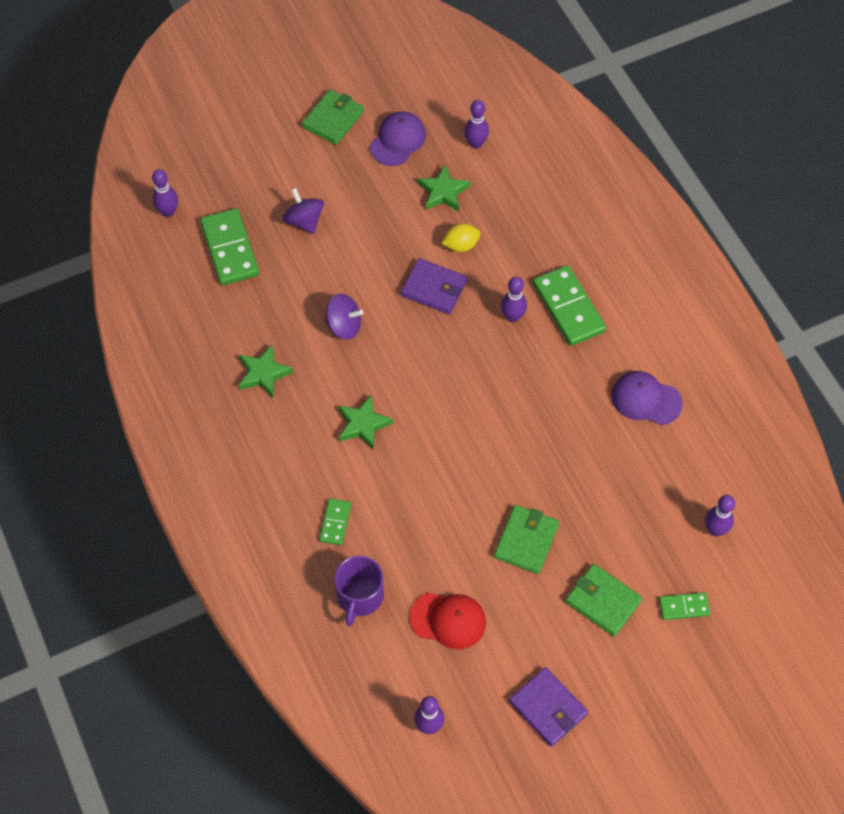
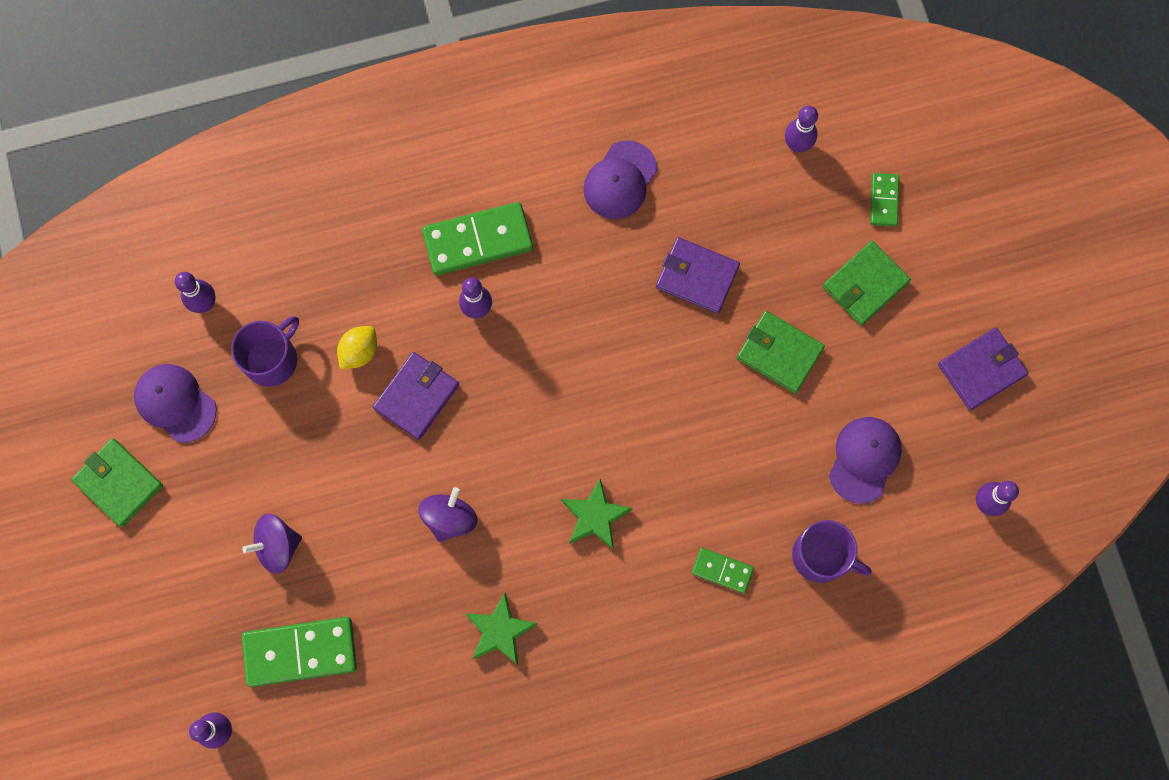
camera: 80 degrees left, 15 degrees up
red cap [409,593,486,649] -> purple cap [829,417,902,504]
green star [418,165,470,212] -> purple mug [231,316,299,387]
yellow lemon [441,223,481,252] -> yellow lemon turned 45 degrees clockwise [337,326,377,369]
none -> purple wallet [656,237,740,314]

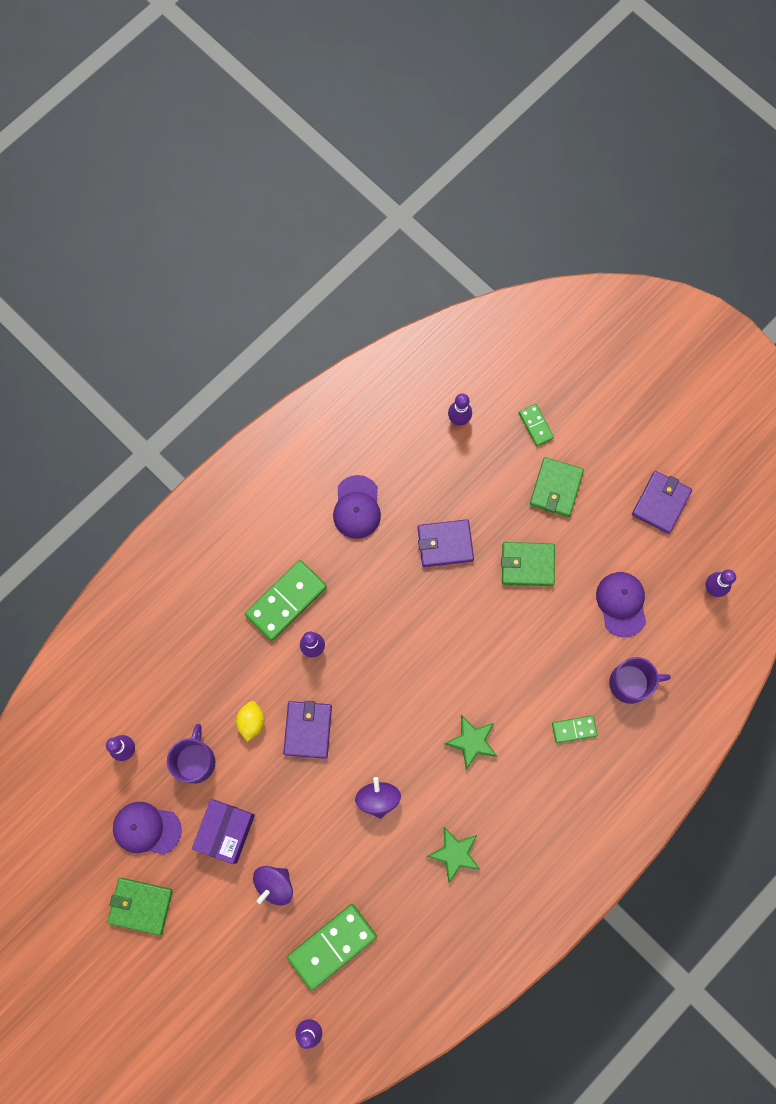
camera: 30 degrees left, 0 degrees up
none -> purple box [192,799,255,864]

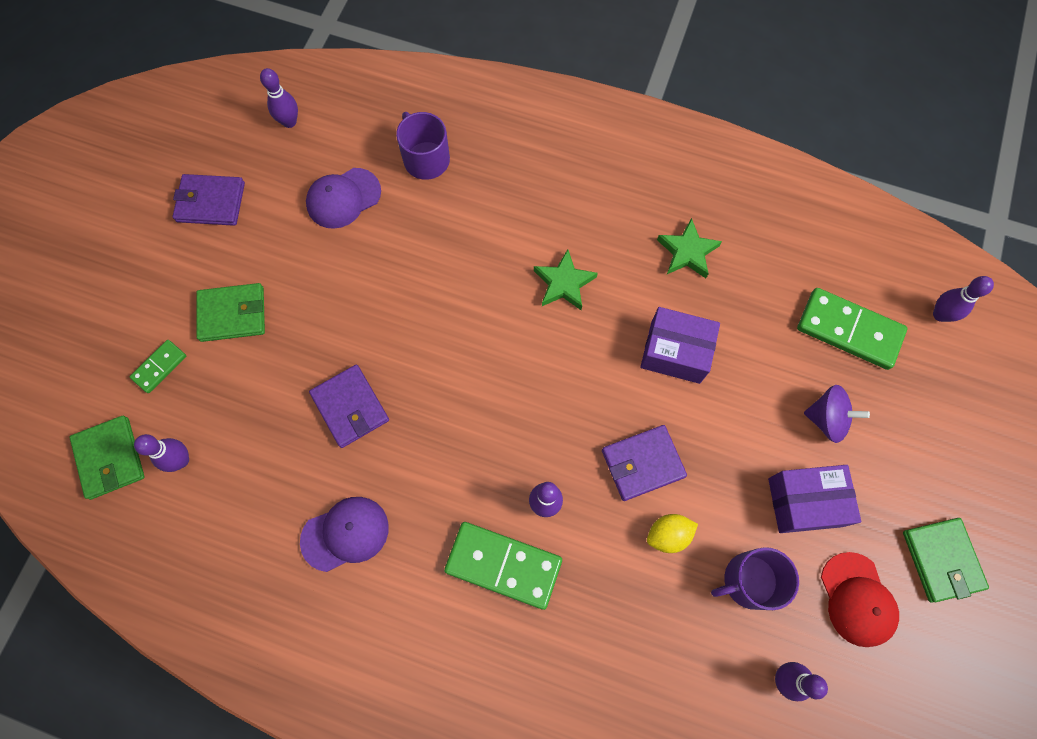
camera: 115 degrees left, 5 degrees down
purple cap [113,802,182,855] -> red cap [821,552,899,647]
purple spinning top [355,777,401,819] -> purple box [640,307,720,384]
green wallet [501,542,555,586] -> green wallet moved to [70,416,145,500]
green domino [552,716,597,743] -> none

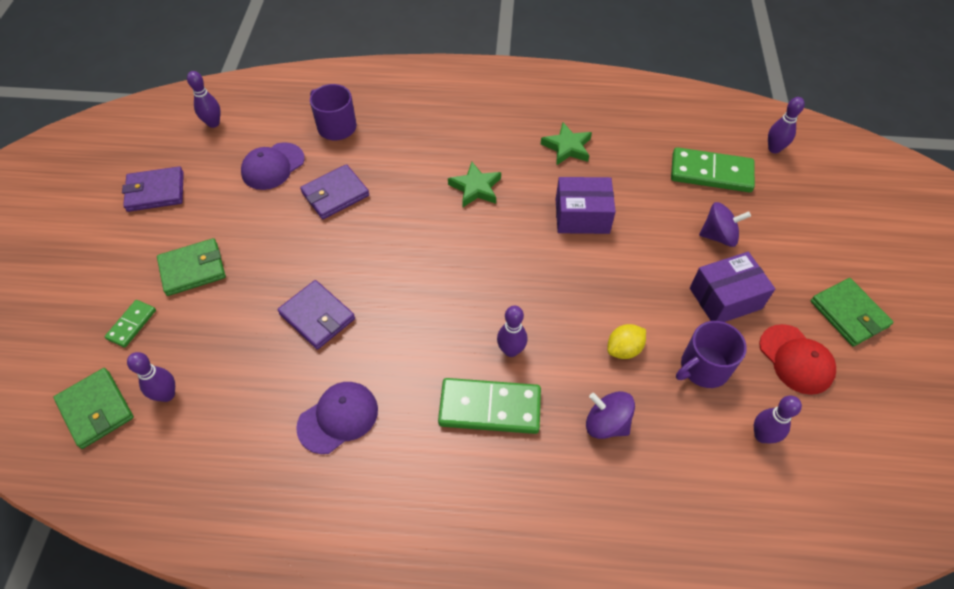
camera: 15 degrees left, 15 degrees down
purple wallet [602,425,687,501] -> purple wallet moved to [300,164,369,219]
none -> purple spinning top [586,391,635,439]

